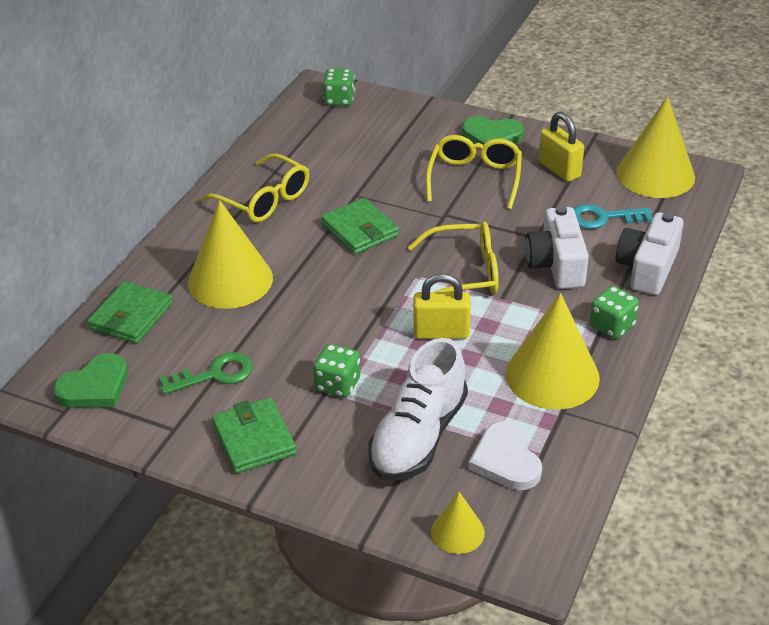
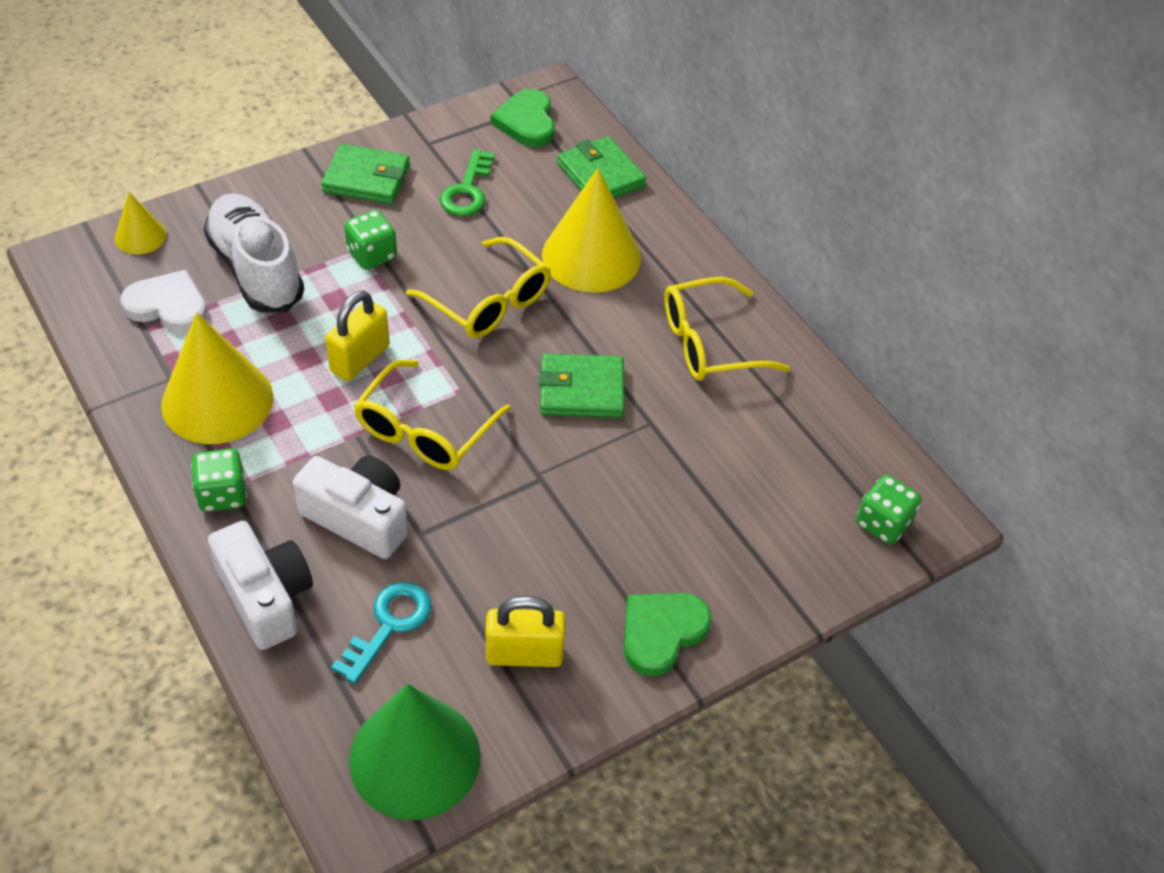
camera: 120 degrees right, 10 degrees up
yellow glasses [426,135,522,210] -> yellow glasses moved to [406,237,551,338]
yellow cone [616,97,695,198] -> green cone [349,684,481,820]

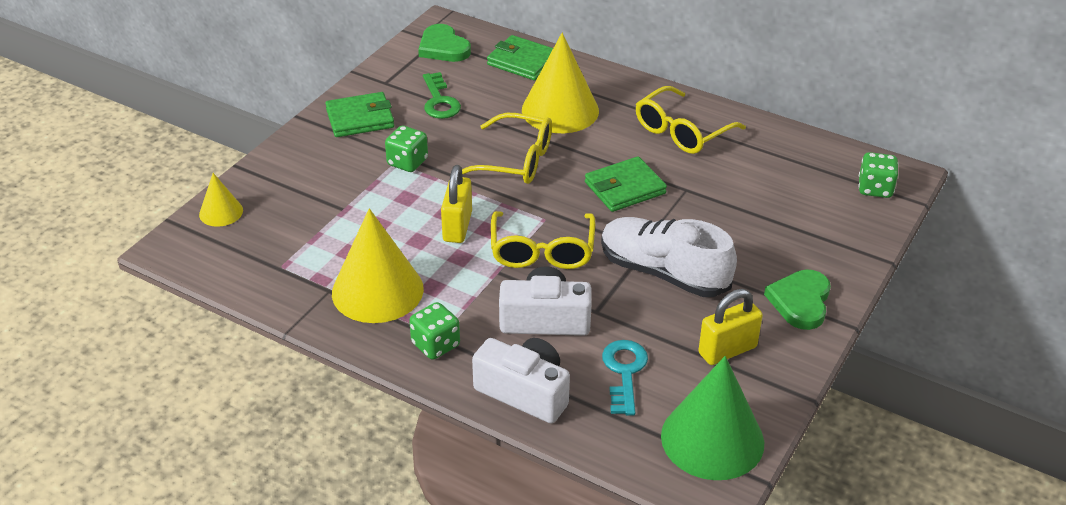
camera: 25 degrees left, 10 degrees down
white heart [120,270,207,333] -> none
white shoe [204,193,304,313] -> white shoe moved to [601,217,737,297]

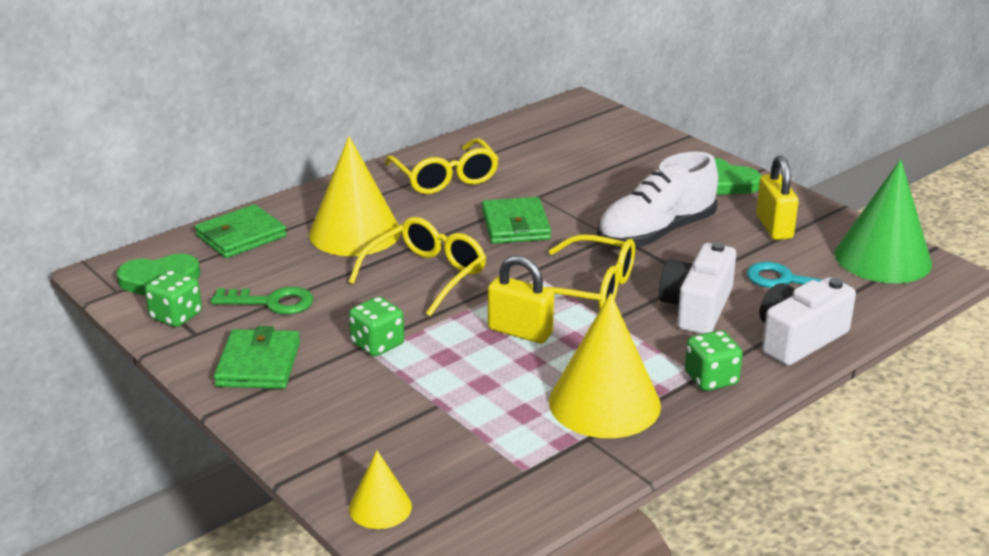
camera: 70 degrees left, 10 degrees down
green dice [858,152,898,198] -> green dice moved to [145,270,202,327]

